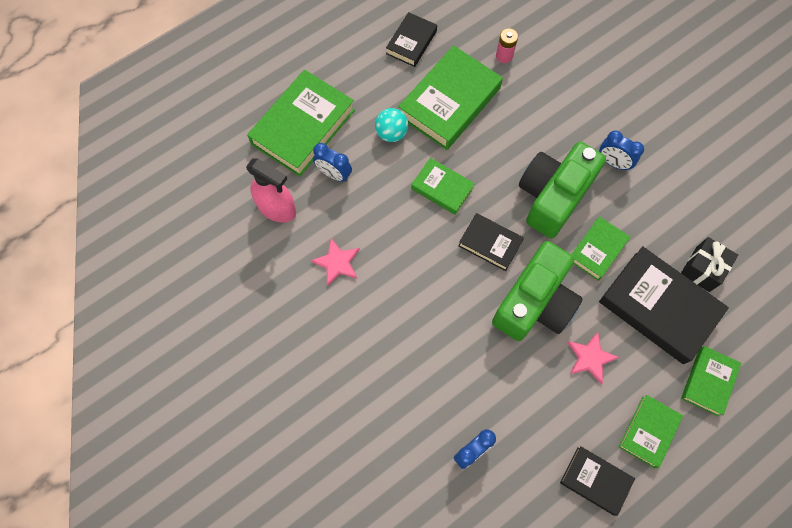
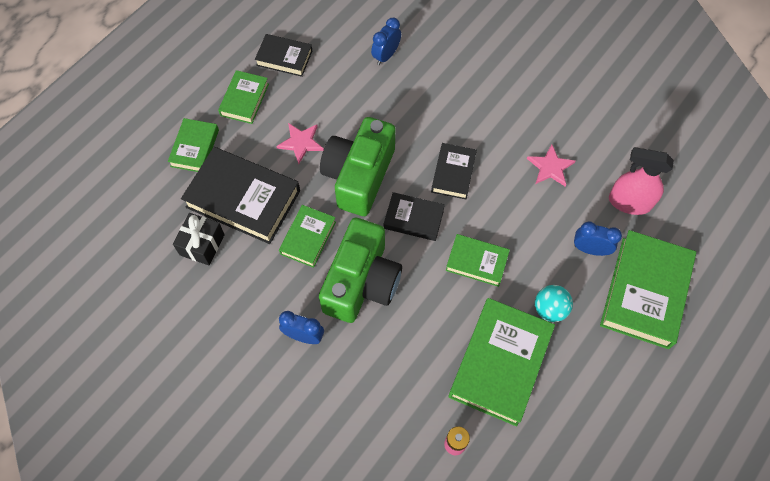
camera: 165 degrees right, 5 degrees down
black book [386,12,437,67] -> black book moved to [431,143,477,199]

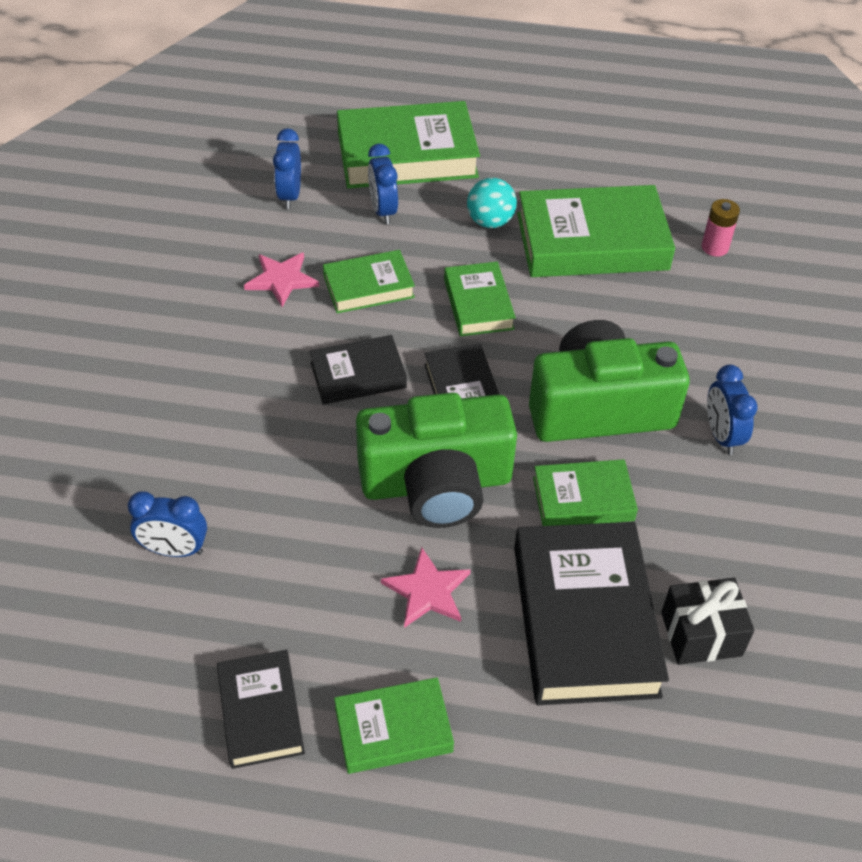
camera: 120 degrees left, 15 degrees down
green book [168,118,219,172] -> green book moved to [323,250,415,313]
pink spray bottle [609,147,674,215] -> blue clock [273,128,301,209]

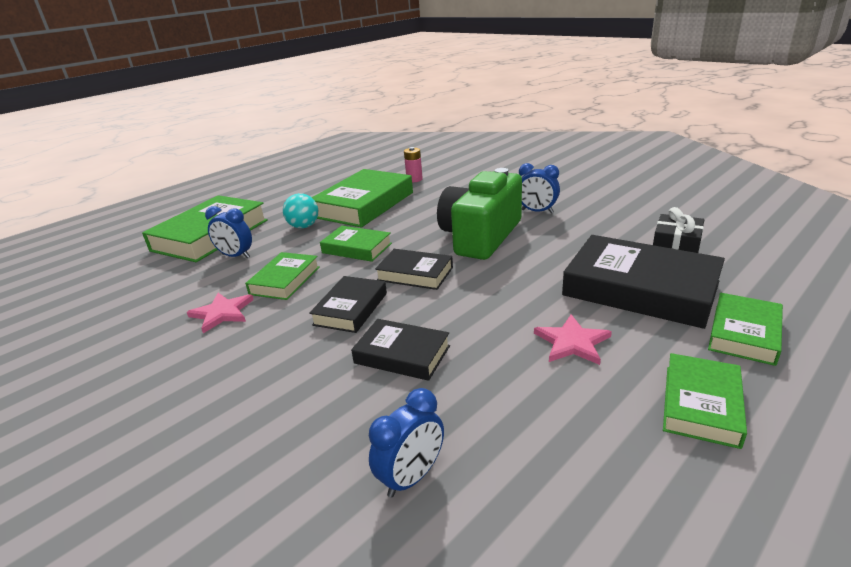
camera: 50 degrees left, 20 degrees down
black book [217,650,305,769] -> black book moved to [351,319,450,381]
blue clock [273,128,301,209] -> none
green camera [356,392,517,528] -> none
green book [533,459,638,526] -> green book moved to [708,293,783,366]

